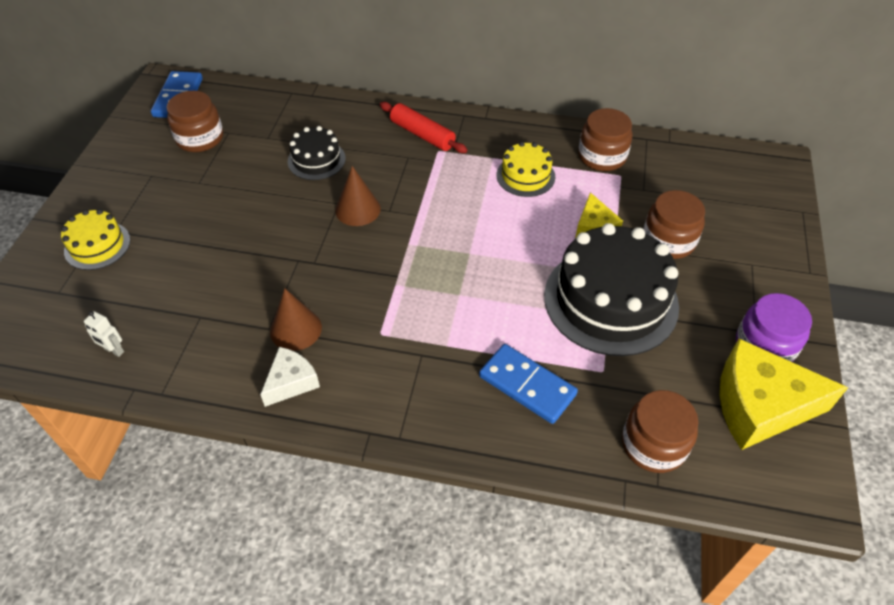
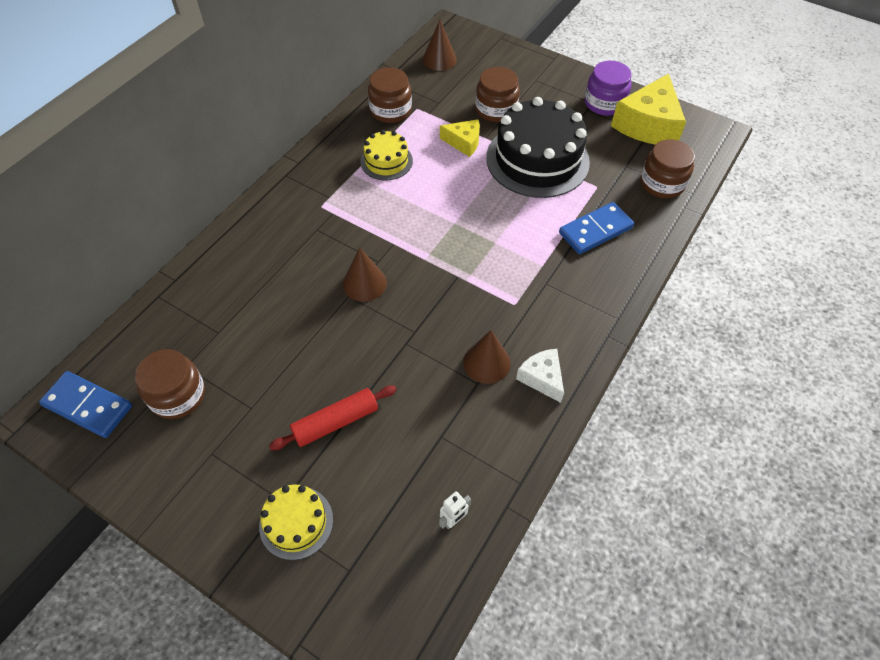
camera: 70 degrees left, 5 degrees up
black cake [288,126,346,180] -> none
red rolling pin [380,102,467,153] -> red rolling pin moved to [269,385,397,450]
none -> brown cone [422,20,457,71]

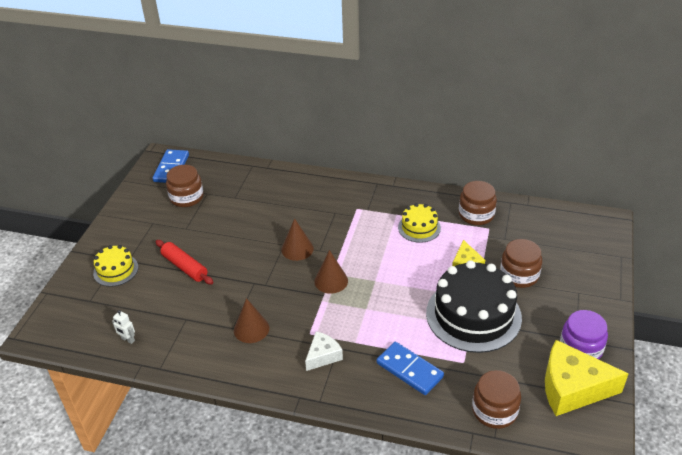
camera: 75 degrees right, 15 degrees down
brown cone [422,20,457,71] -> brown cone moved to [314,250,348,294]
white cheese [516,349,564,403] -> white cheese moved to [305,331,343,371]

